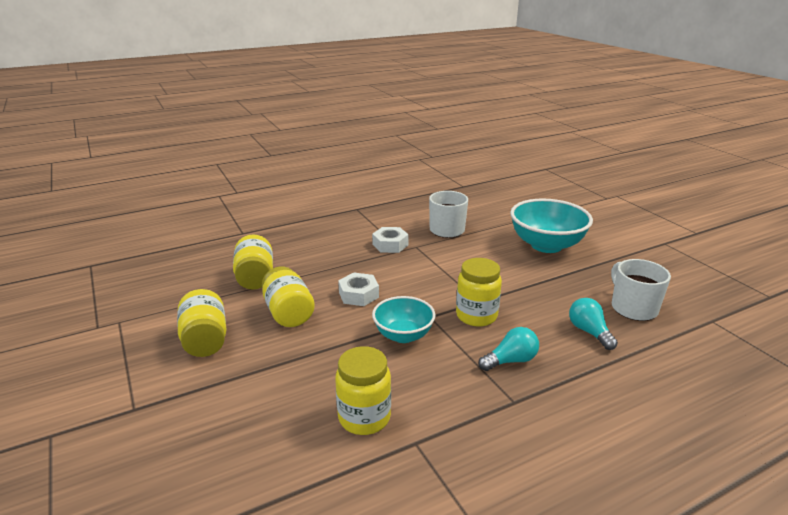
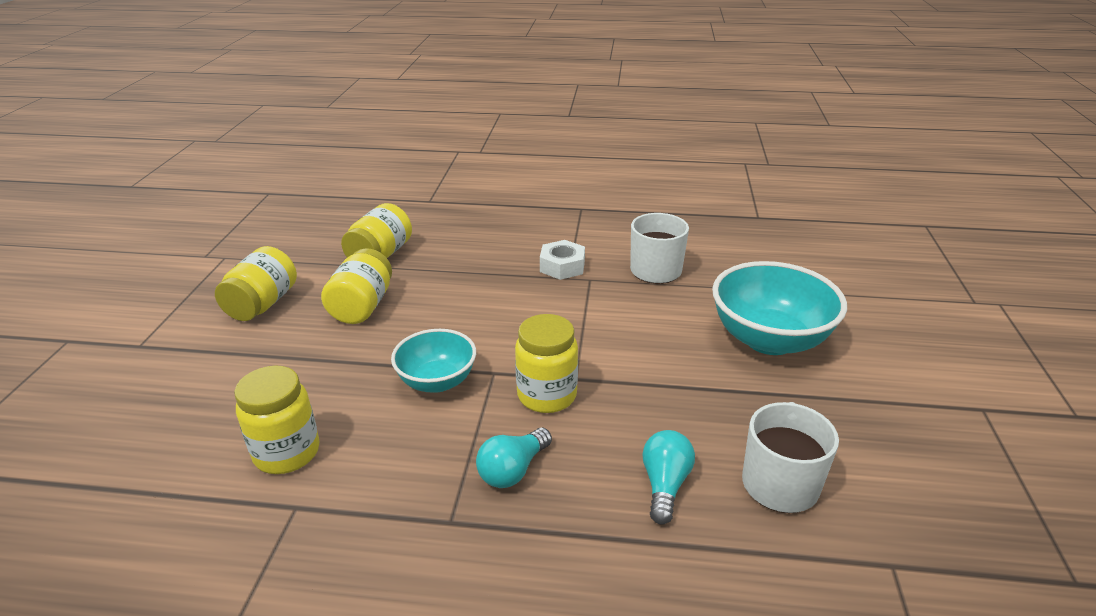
camera: 35 degrees right, 5 degrees up
white nut [338,272,379,306] -> none
turquoise light bulb [479,327,539,371] -> turquoise light bulb turned 120 degrees clockwise [476,428,552,488]

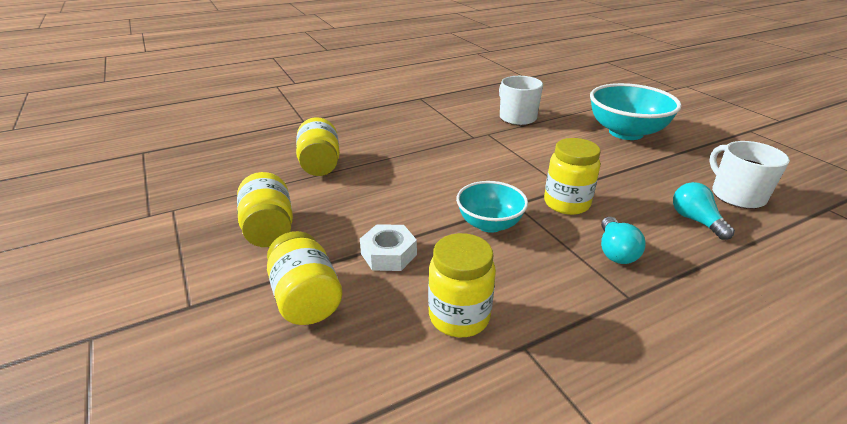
camera: 35 degrees left, 0 degrees up
yellow jar [321,248,392,324] -> yellow jar moved to [267,231,342,325]
white nut [540,240,585,280] -> white nut moved to [360,224,417,271]

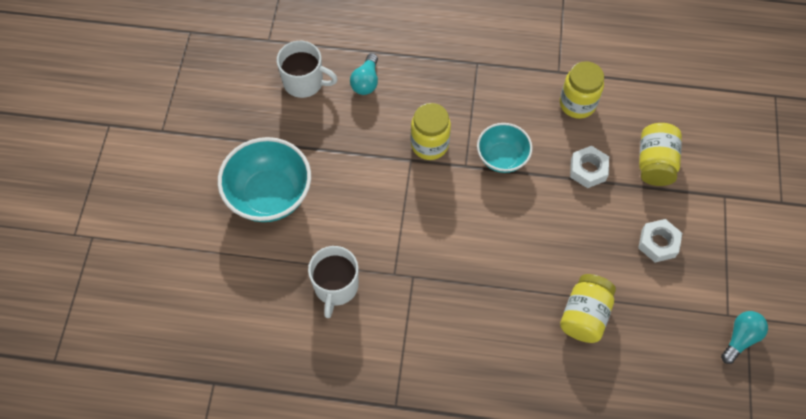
camera: 145 degrees left, 30 degrees up
yellow jar [237,172,293,247] -> white nut [638,219,682,262]
turquoise light bulb [601,217,646,264] -> turquoise light bulb moved to [721,311,768,364]
white mug [709,141,790,209] -> white mug turned 90 degrees counterclockwise [277,41,338,98]

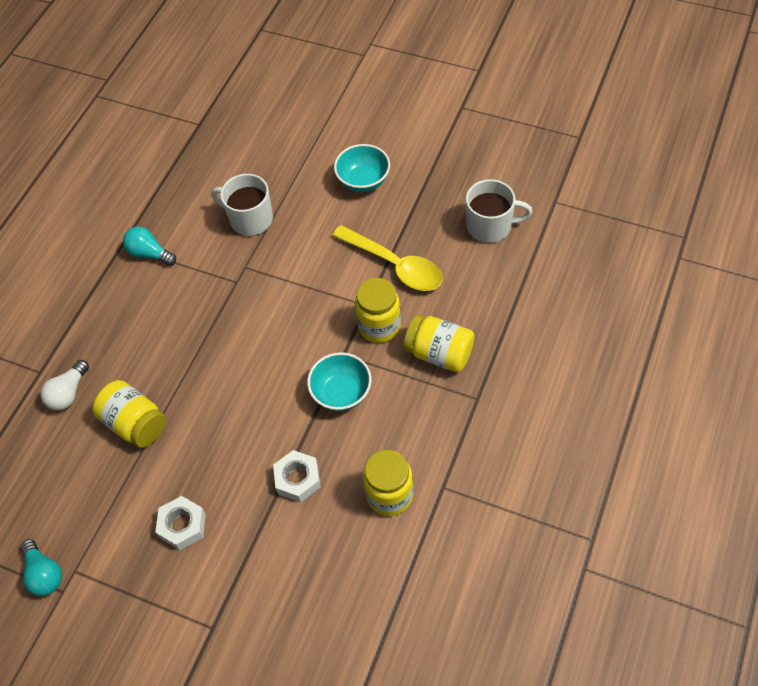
camera: 110 degrees right, 5 degrees down
turquoise bowl [218,137,311,222] -> turquoise bowl [334,144,390,192], size x0.62
white mug [277,41,338,98] -> white mug turned 120 degrees counterclockwise [466,179,533,243]
turquoise light bulb [350,53,378,95] -> turquoise light bulb moved to [123,226,176,266]
yellow jar [639,123,682,186] -> yellow jar moved to [403,314,475,372]
none -> white light bulb [40,360,89,411]
none -> yellow spoon [332,225,443,291]

